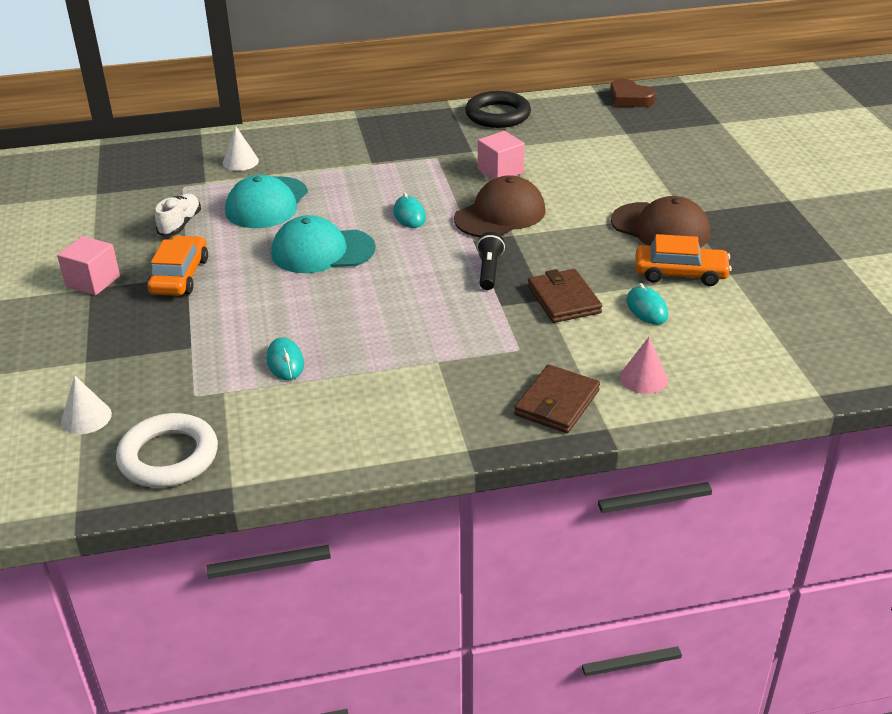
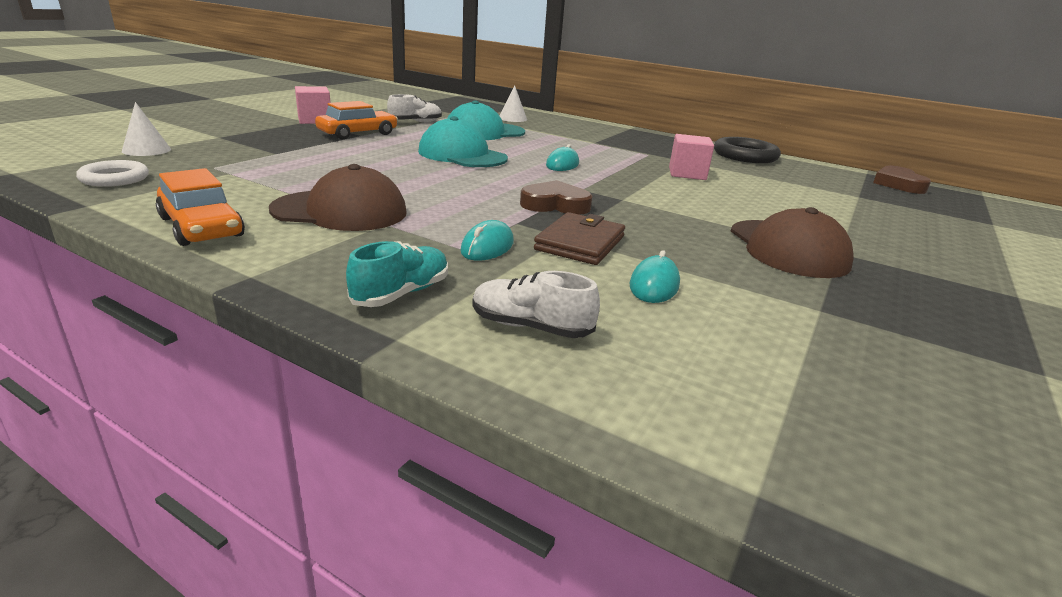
camera: 40 degrees right, 10 degrees down
white ring [116,413,218,488] -> white ring [76,160,149,187], size x0.63
turquoise mouse [267,337,304,380] -> turquoise mouse moved to [460,220,514,261]
brown cap [454,175,546,238] -> brown cap moved to [269,164,407,231]
black flashlight [477,232,505,290] -> brown heart [520,180,592,215]
brown wallet [514,364,600,433] -> turquoise shoe [346,241,448,307]
pink cone [620,337,668,394] -> white shoe [472,271,600,338]
orange car [635,234,732,286] -> orange car moved to [156,168,245,246]

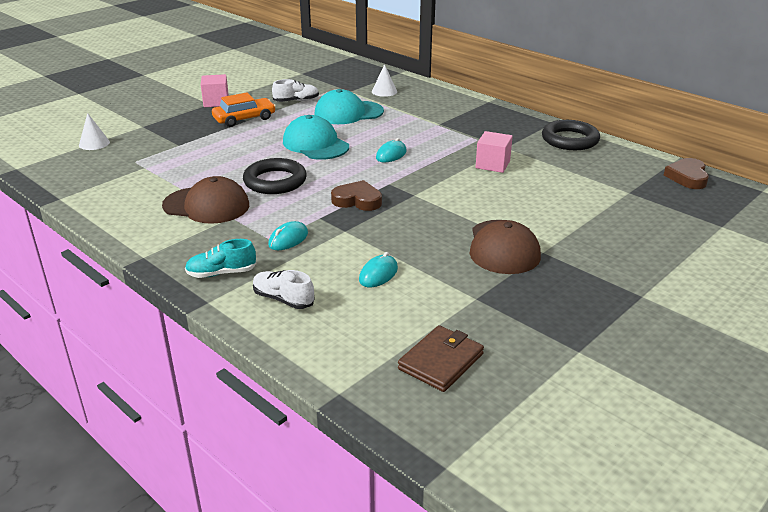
camera: 15 degrees right, 5 degrees up
white ring [76,160,149,187] -> none
orange car [156,168,245,246] -> none
turquoise shoe [346,241,448,307] -> turquoise shoe turned 150 degrees counterclockwise [185,239,256,278]
brown wallet [534,212,625,265] -> brown wallet moved to [398,325,484,392]
none -> black ring [243,158,307,194]

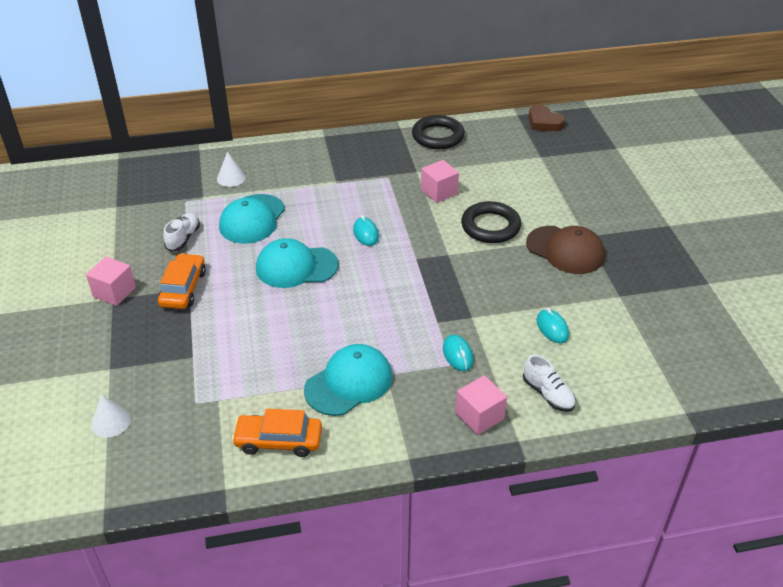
camera: 55 degrees left, 10 degrees up
brown cap [162,176,249,224] -> turquoise cap [304,344,392,416]
turquoise shoe [185,239,256,278] -> pink cube [456,375,507,435]
black ring [243,158,307,194] -> black ring moved to [461,201,521,243]
white shoe [253,270,314,309] -> white shoe turned 105 degrees counterclockwise [523,355,576,412]
brown heart [331,180,382,211] -> none
brown wallet [398,325,484,392] -> none
none -> orange car [232,409,322,457]

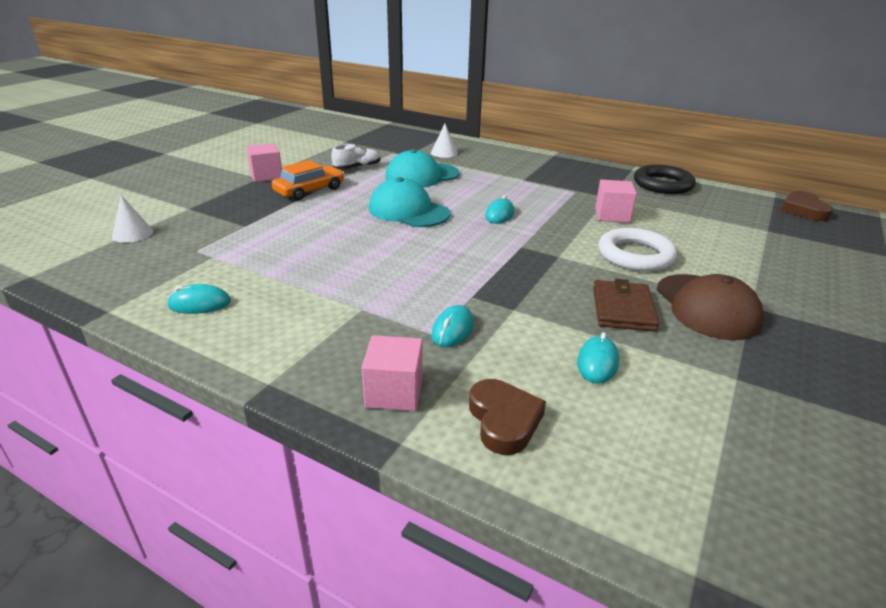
camera: 40 degrees right, 10 degrees down
orange car [232,409,322,457] -> turquoise mouse [167,284,231,314]
turquoise cap [304,344,392,416] -> none
black ring [461,201,521,243] -> white ring [599,228,677,272]
white shoe [523,355,576,412] -> brown heart [469,379,546,455]
none -> brown wallet [593,279,659,332]

